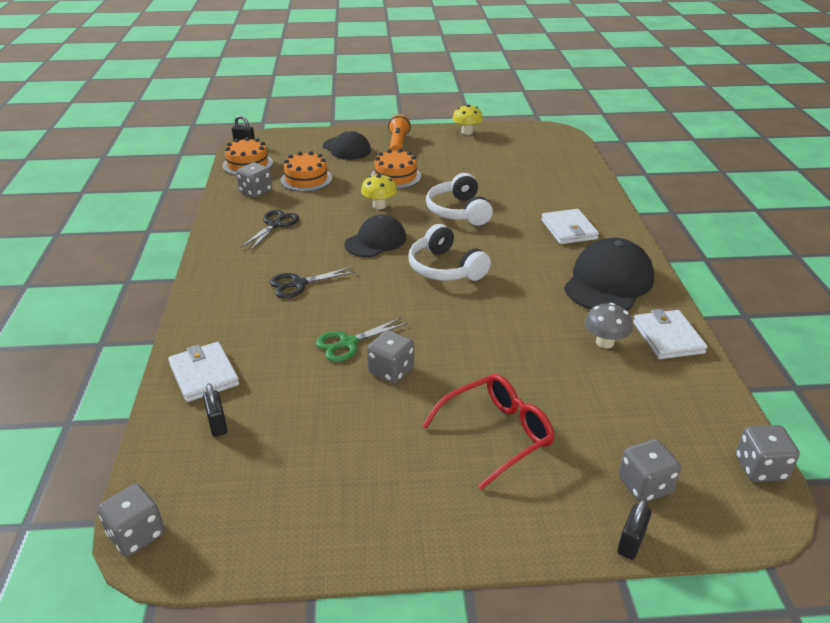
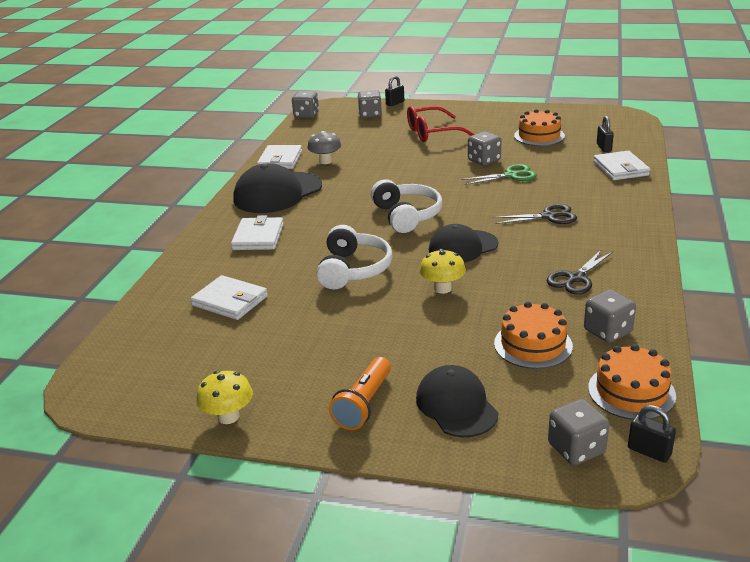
camera: 160 degrees left, 5 degrees down
grey dice [97,484,165,557] -> grey dice moved to [548,399,609,465]
orange cake [370,149,421,189] -> orange cake moved to [514,109,565,146]
none -> white wallet [191,275,268,320]

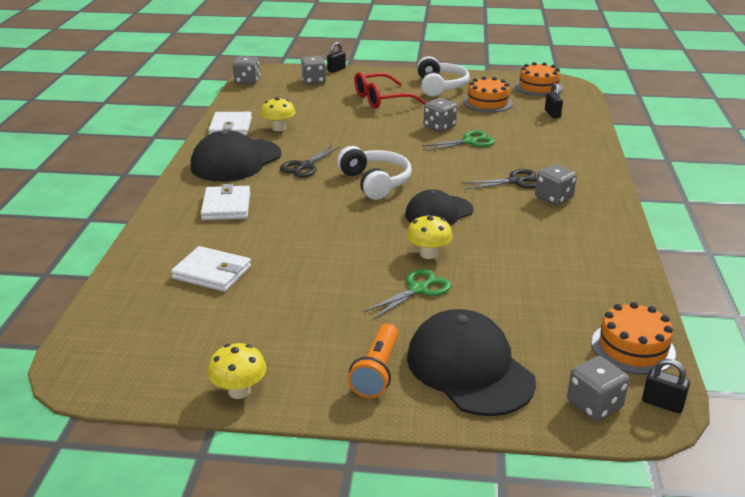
camera: 10 degrees left, 0 degrees up
grey mushroom [308,131,341,164] -> yellow mushroom [260,97,296,131]
white headphones [316,225,392,289] -> white headphones moved to [417,56,470,97]
black cap [416,365,499,437] -> black cap [407,309,536,416], size x1.50
orange cake [494,302,573,369] -> orange cake moved to [515,62,563,96]
black scissors [547,249,613,294] -> black scissors moved to [280,145,340,178]
grey dice [584,289,636,343] -> grey dice moved to [535,164,577,205]
white wallet [593,151,650,180] -> none
none -> green scissors [364,269,452,320]

